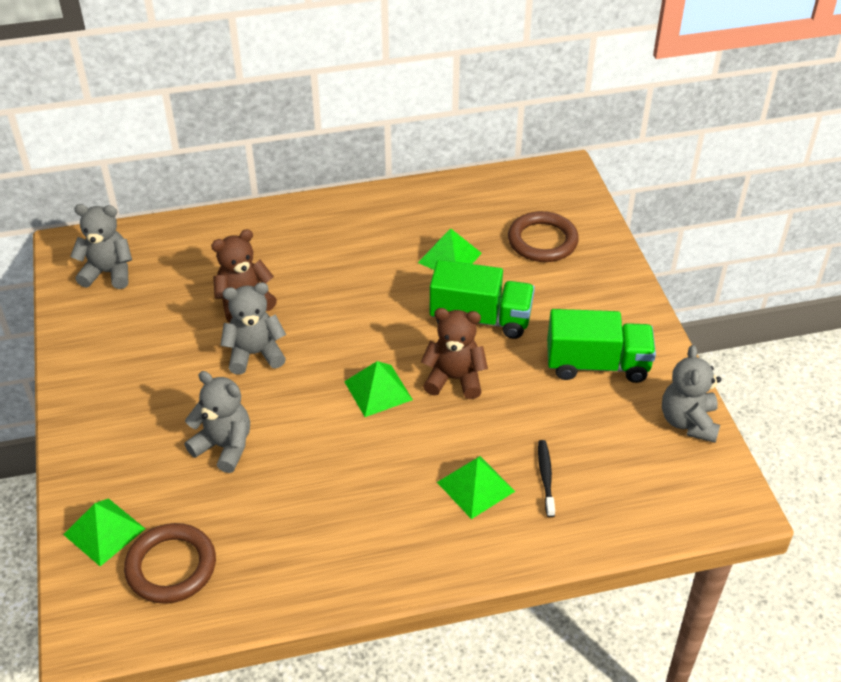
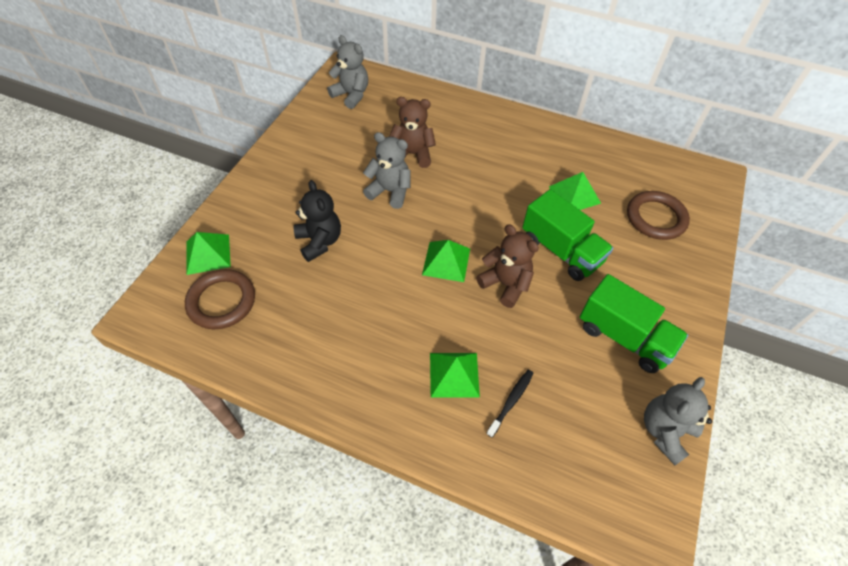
camera: 35 degrees right, 10 degrees up
grey teddy bear [185,371,250,473] -> black teddy bear [294,180,341,262]

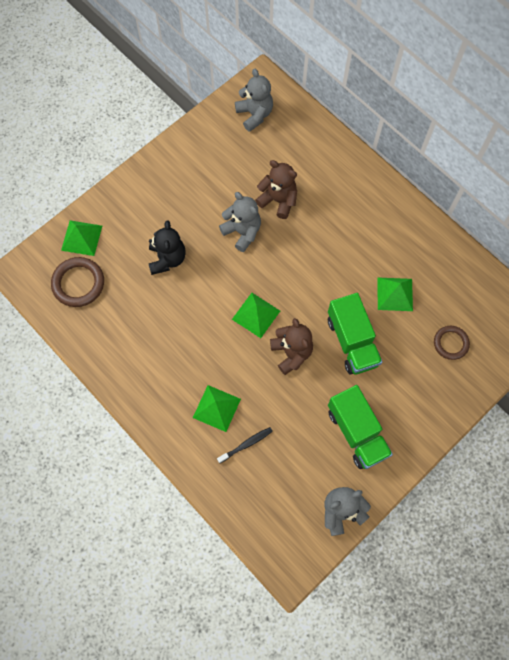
camera: 25 degrees right, 15 degrees up
brown ring [627,191,690,240] -> brown ring [434,326,470,360], size x0.66

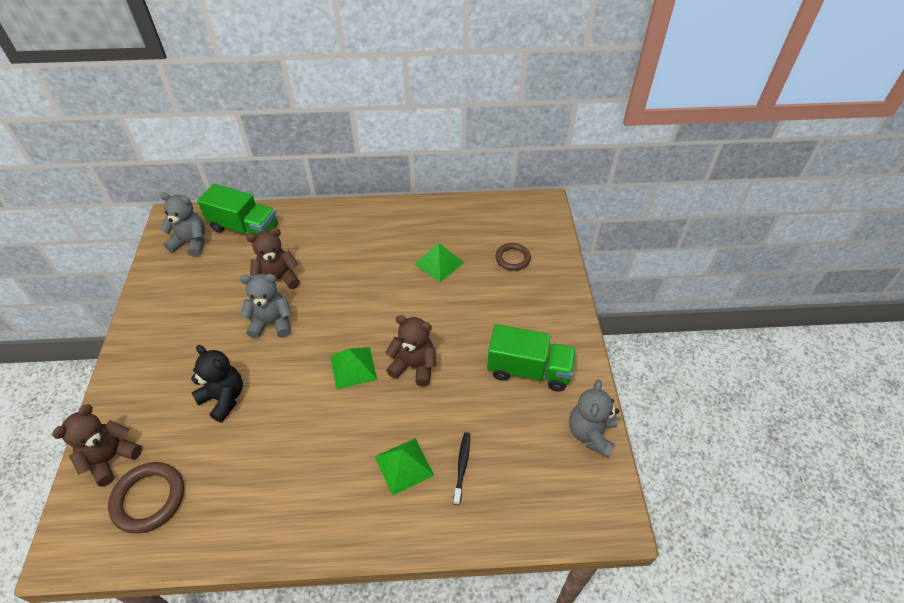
camera: 50 degrees left, 20 degrees down
green pyramid [61,220,102,256] -> brown teddy bear [52,404,142,487]
green truck [328,293,382,375] -> green truck moved to [197,184,278,235]

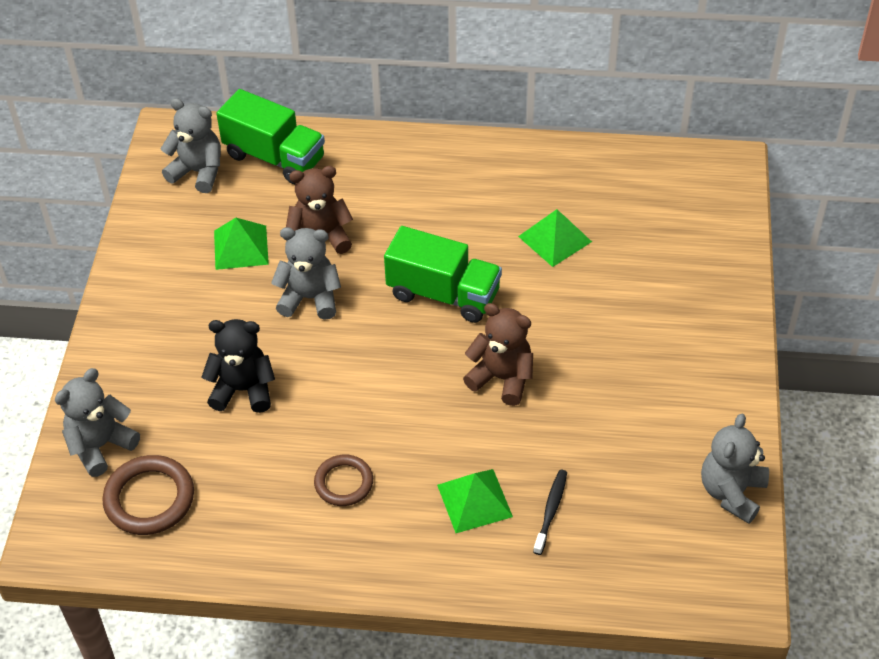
camera: 10 degrees right, 0 degrees up
brown teddy bear [52,404,142,487] -> grey teddy bear [55,368,140,477]
black teddy bear [191,345,243,422] -> black teddy bear turned 45 degrees counterclockwise [202,319,275,413]
green pyramid [330,347,377,389] -> green pyramid moved to [214,218,269,270]
green truck [487,324,576,392] -> green truck moved to [384,226,502,323]
brown ring [496,243,531,271] -> brown ring moved to [314,455,373,506]

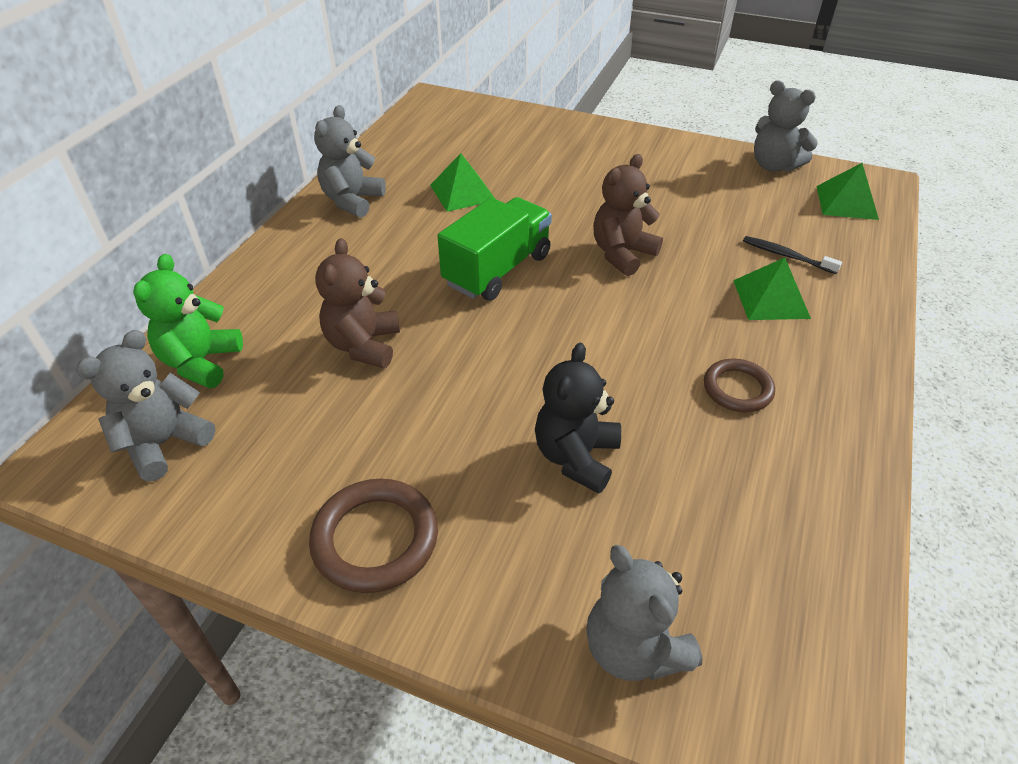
camera: 75 degrees left, 5 degrees down
brown ring [102,455,194,535] -> brown ring moved to [309,478,438,593]
green pyramid [214,218,269,270] -> green pyramid moved to [817,163,879,220]
green truck [216,89,325,184] -> green teddy bear [133,254,243,388]
grey teddy bear [271,227,341,320] -> grey teddy bear moved to [314,105,386,218]

